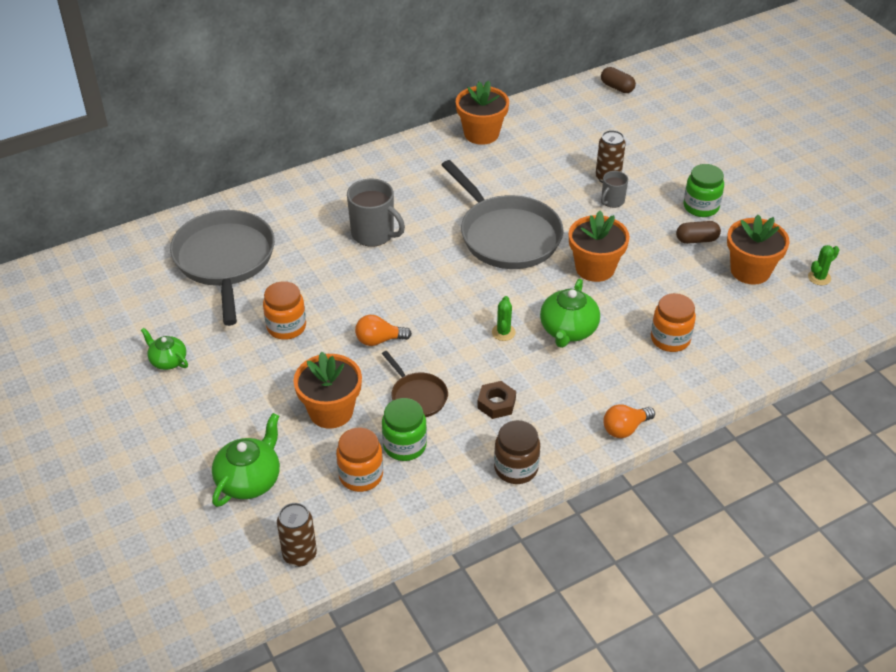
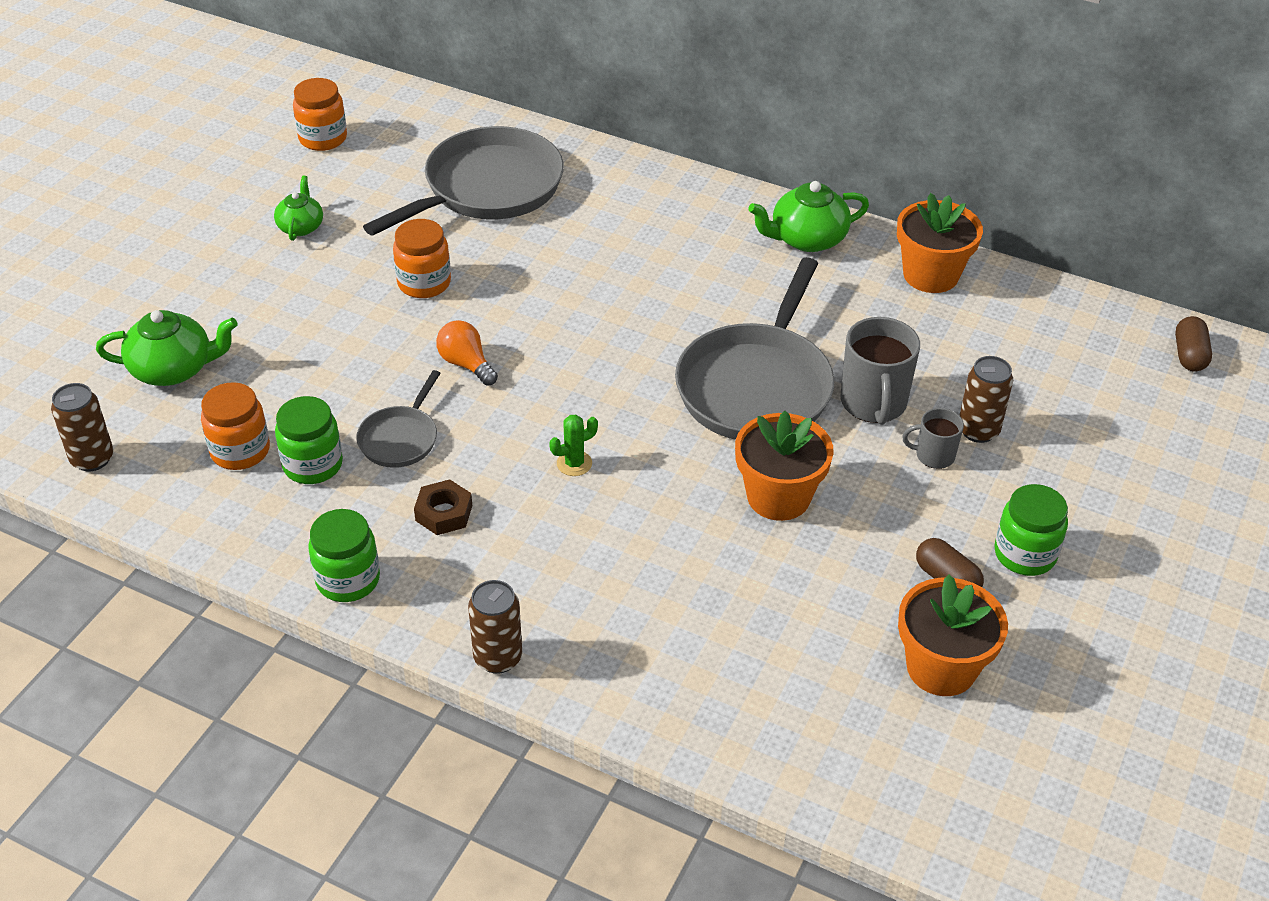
camera: 55 degrees right, 0 degrees up
orange flower pot [293,352,362,429] -> none
grey mug [347,179,405,247] -> grey mug moved to [841,317,920,425]
brown pan [382,351,448,417] -> grey pan [356,370,441,468]
brown jar [494,420,540,484] -> green jar [308,509,380,602]
green teapot [540,279,600,348] -> green teapot moved to [748,181,869,252]
orange light bulb [603,404,655,438] -> brown can [468,580,522,674]
orange jar [651,293,696,352] -> orange jar moved to [293,78,347,151]
green cactus [808,245,839,285] -> none

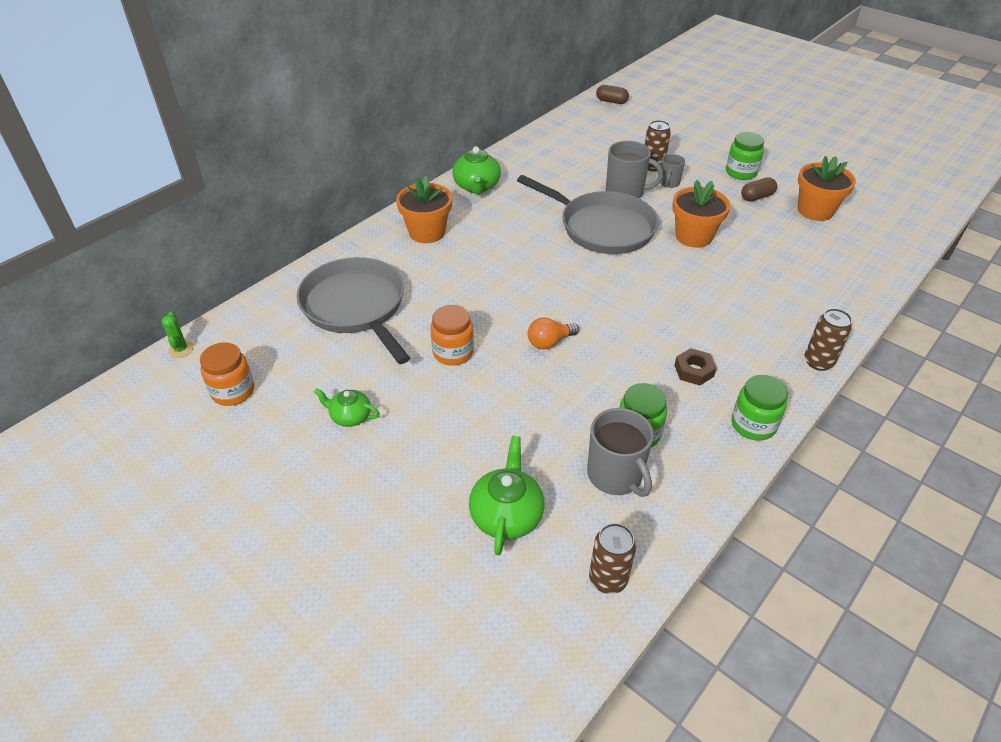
camera: 75 degrees left, 0 degrees up
orange jar [201,382,270,470] -> grey mug [587,408,654,497]
grey pan [356,370,441,468] -> none
green cactus [549,415,598,476] -> green cactus moved to [161,312,193,358]
orange flower pot [897,193,983,293] -> orange flower pot moved to [396,175,452,243]

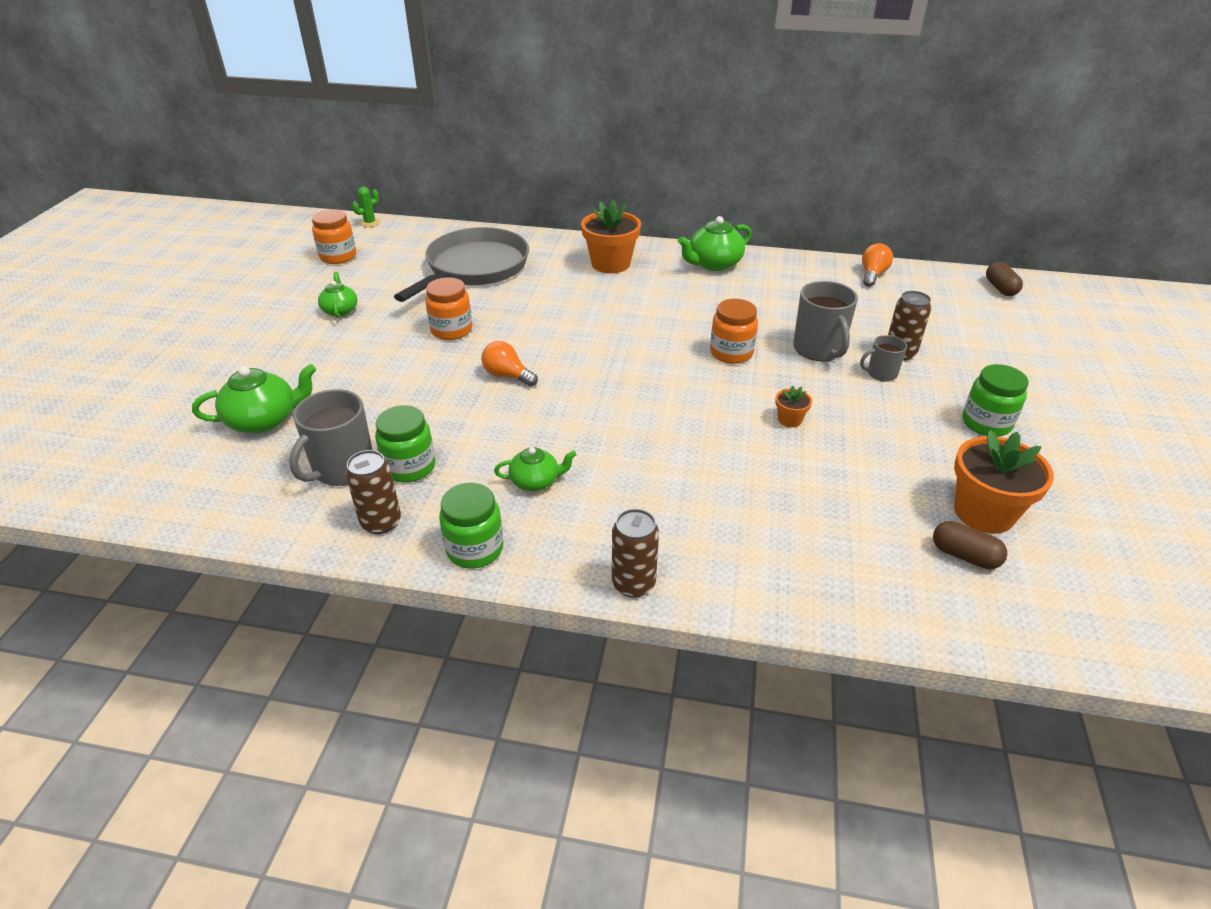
camera: 60 degrees right, 5 degrees down
grey pan [517,175,659,254] -> orange jar [710,299,758,364]
brown can [589,523,636,594] -> brown can moved to [346,450,401,534]
orange flower pot [672,180,731,248] -> orange flower pot [775,385,812,428], size x0.47
brown nut [674,348,717,385] -> green teapot [494,447,577,491]
brown capsule [741,177,777,202] -> brown capsule moved to [933,521,1008,569]
none -> orange light bulb [862,243,893,287]

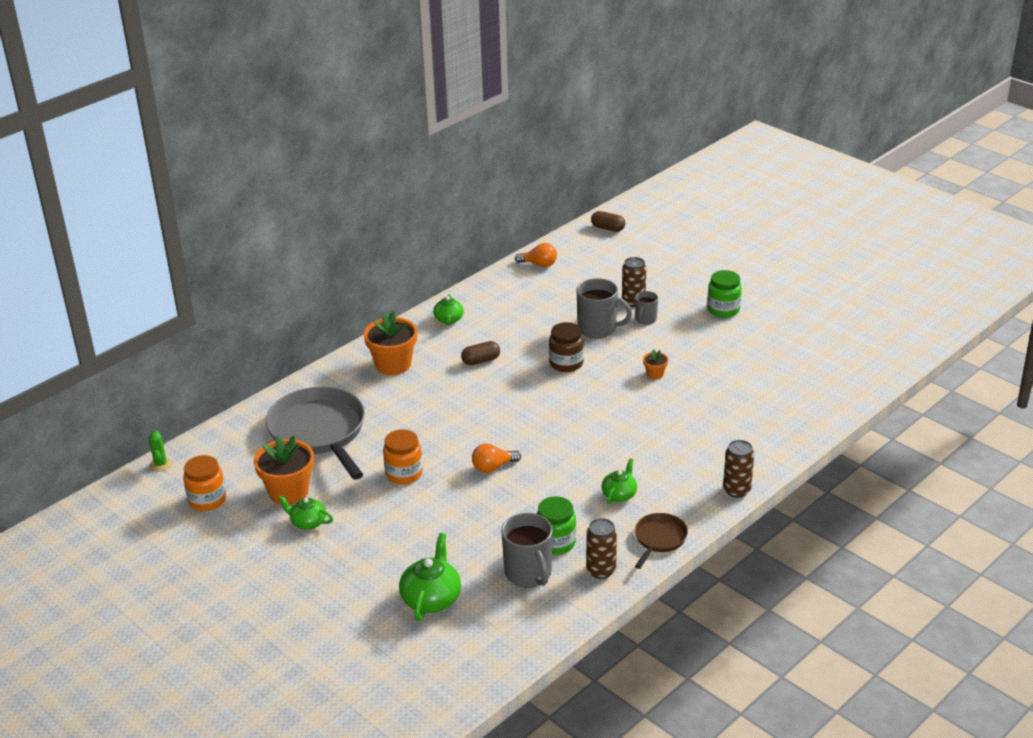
camera: 55 degrees left, 5 degrees down
green jar [439,483,504,569] -> brown pan [635,513,688,569]
green teapot [678,216,751,271] -> green teapot [433,294,464,325], size x0.62
orange jar [710,299,758,364] -> brown jar [549,322,584,372]
orange light bulb [862,243,893,287] -> orange light bulb turned 135 degrees clockwise [515,243,557,267]
brown capsule [933,521,1008,569] -> brown capsule moved to [461,341,500,365]
orange flower pot [954,430,1054,534] -> orange flower pot moved to [254,436,314,505]

